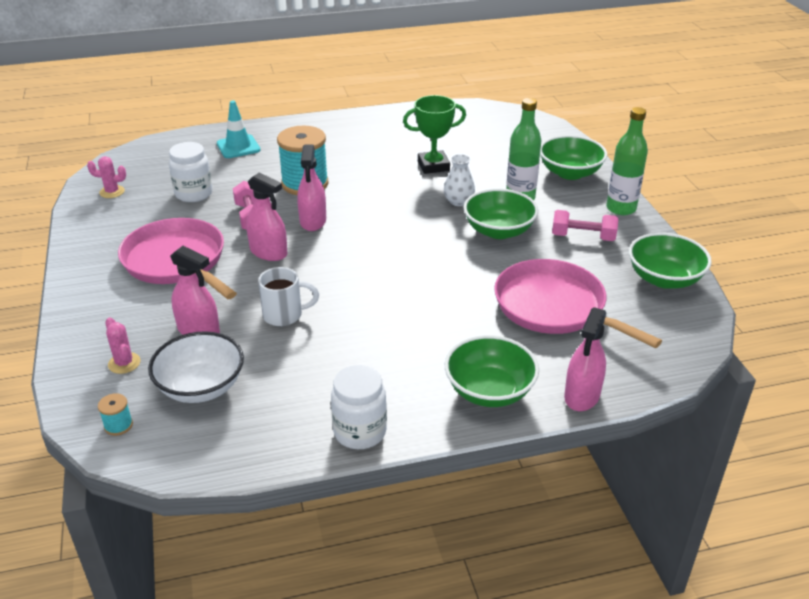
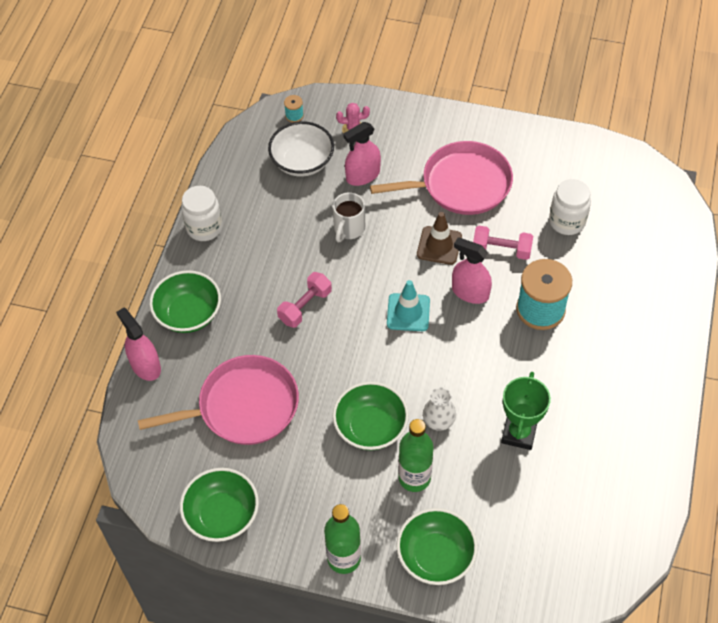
camera: 120 degrees right, 20 degrees up
pink cactus [87,156,126,198] -> none
turquoise traffic cone [217,101,260,158] -> turquoise traffic cone moved to [387,280,430,331]
pink spray bottle [246,172,287,261] -> brown traffic cone [417,212,462,265]
pink dumbbell [552,210,619,241] -> pink dumbbell moved to [277,272,332,328]

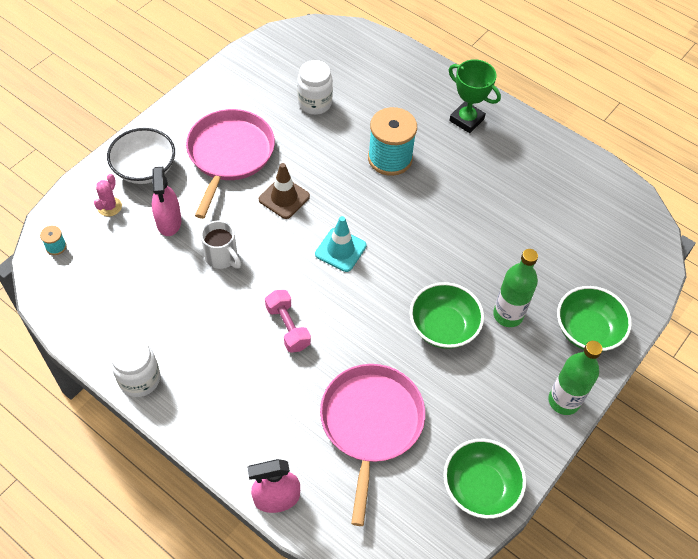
camera: 70 degrees left, 0 degrees up
green bowl [149,270,221,333] -> none
white bowl [268,121,334,177] -> white bowl moved to [107,128,175,184]
white vase [423,387,456,431] -> none
pink spray bottle [452,237,492,304] -> none
pink dumbbell [473,226,533,260] -> none
green trophy [501,372,551,450] -> green trophy moved to [449,59,501,133]

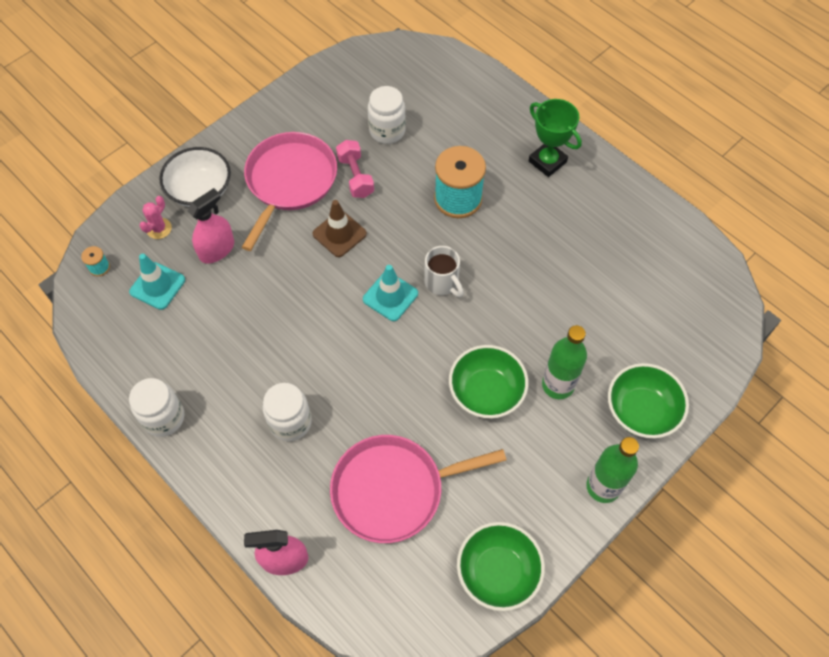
camera: 10 degrees right, 5 degrees up
pink spray bottle [152,167,182,236] -> pink spray bottle turned 135 degrees counterclockwise [187,188,234,263]
white mug [201,220,241,269] -> white mug moved to [424,246,464,297]
pink dumbbell [265,290,311,353] -> pink dumbbell moved to [336,140,374,198]
pink pan [320,364,425,526] -> pink pan turned 120 degrees counterclockwise [330,435,506,543]
none -> turquoise traffic cone [129,254,185,310]
none -> white jar [263,383,312,441]

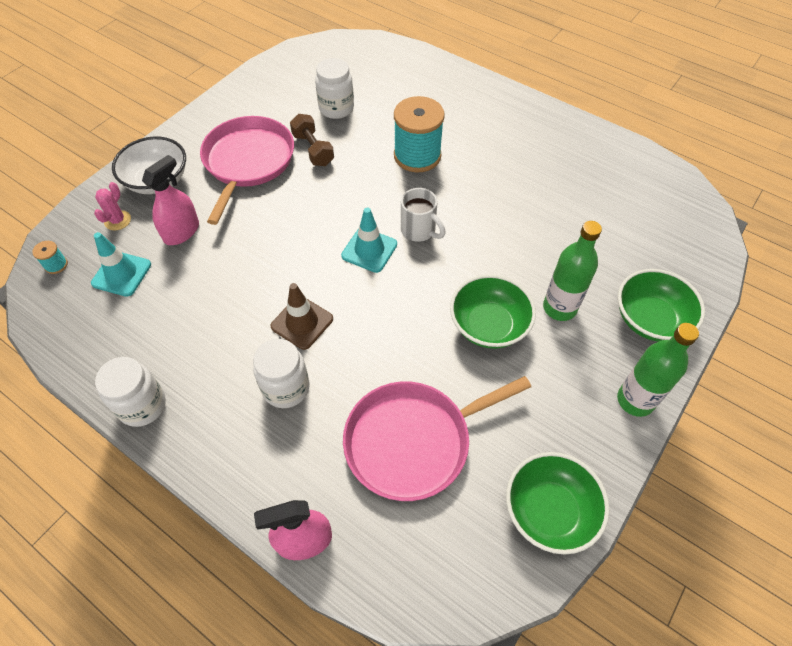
camera: 10 degrees left, 5 degrees down
brown traffic cone [313,200,367,257] -> brown traffic cone moved to [271,283,333,350]
pink dumbbell [336,140,374,198] -> brown dumbbell [290,114,334,166]
green trophy [529,99,582,177] -> none

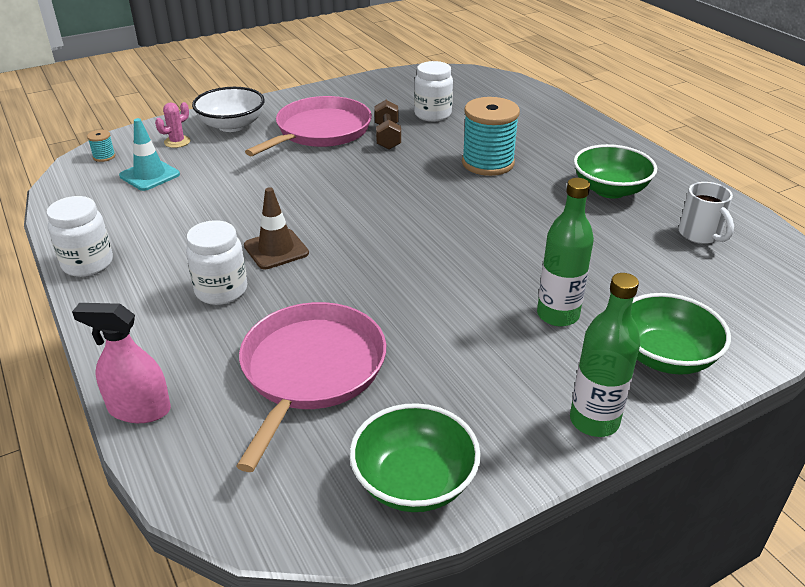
camera: 25 degrees right, 20 degrees down
pink spray bottle [142,155,199,245] -> none
turquoise traffic cone [341,208,397,273] -> none
pink pan [343,376,531,501] -> pink pan turned 105 degrees clockwise [236,302,386,472]
white mug [401,188,446,242] -> white mug moved to [679,182,734,244]
green bowl [450,275,536,349] -> green bowl moved to [574,144,657,199]

